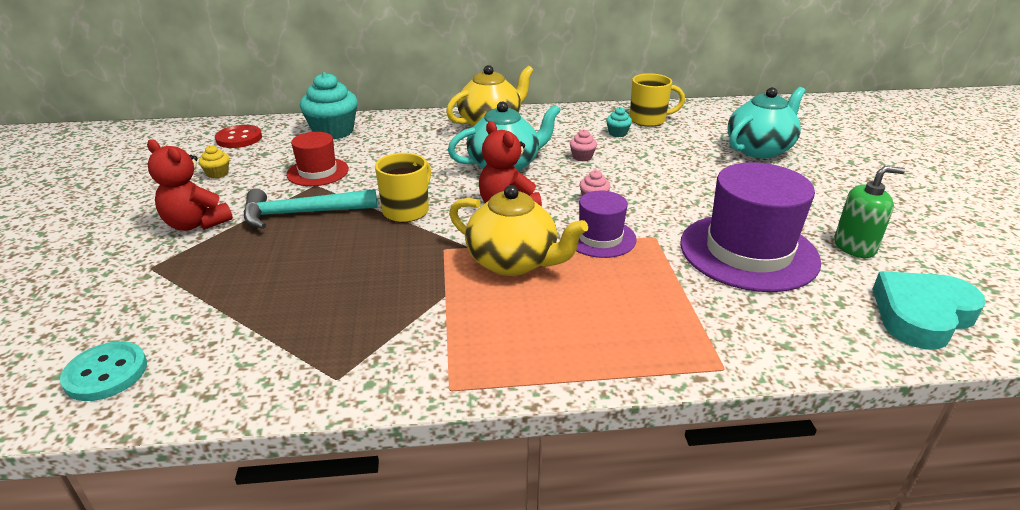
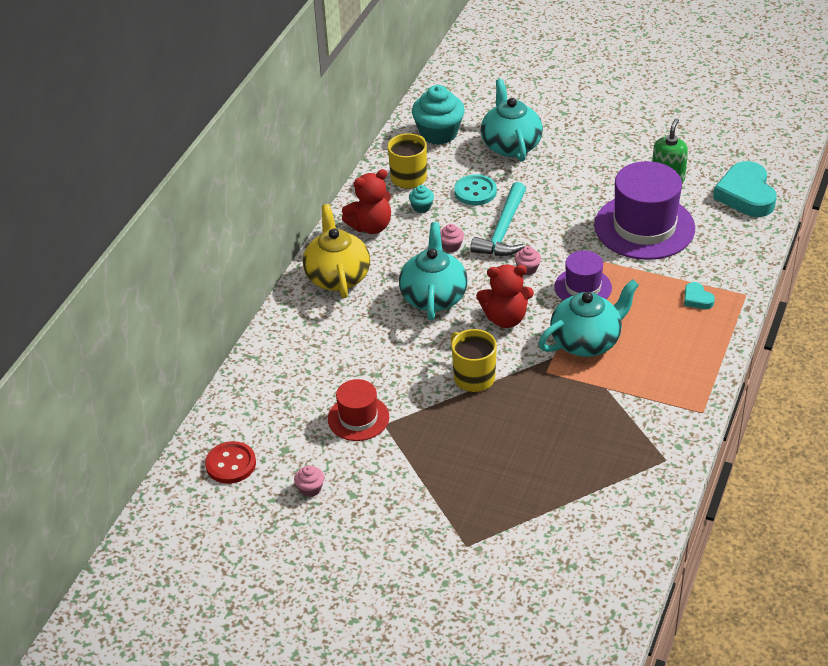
camera: 60 degrees left, 10 degrees up
turquoise button [60,341,147,401] -> turquoise button moved to [454,174,497,205]
red teddy bear [147,139,233,231] -> red teddy bear moved to [342,169,391,234]
yellow cupcake [199,145,229,179] -> pink cupcake [294,465,324,497]
turquoise hammer [244,188,377,229] -> turquoise hammer moved to [470,182,526,256]
turquoise cupcake [300,72,358,139] -> turquoise cupcake moved to [412,85,465,145]
yellow teapot [449,185,588,276] -> turquoise teapot [539,279,639,357]
none -> turquoise heart [684,282,715,309]

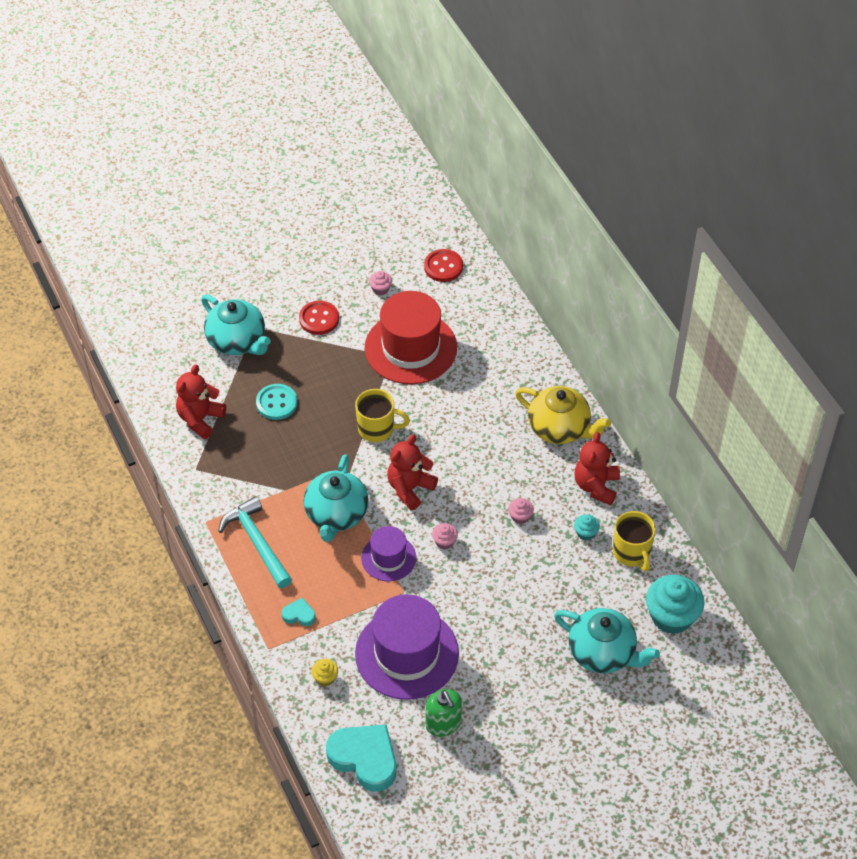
camera: 130 degrees right, 10 degrees up
red hat [328,379,389,441] -> red hat [365,291,457,384], size x1.82
turquoise teapot [399,222,468,320] -> turquoise teapot moved to [201,295,271,355]
turquoise button [454,174,497,205] -> turquoise button moved to [256,384,298,420]
turquoise hammer [470,182,526,256] -> turquoise hammer moved to [218,496,292,588]
none -> red teddy bear [176,365,226,439]
none -> red button [299,301,339,335]
none -> yellow cupcake [311,659,338,686]

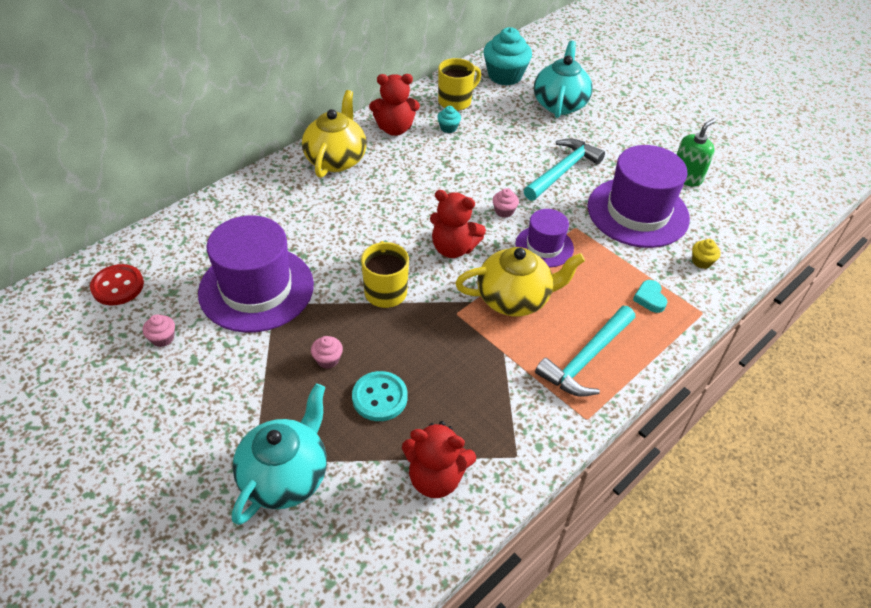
camera: 110 degrees left, 5 degrees down
red button [299,301,339,335] -> none
turquoise teapot [304,454,369,542] -> yellow teapot [455,247,585,316]
turquoise heart [326,724,396,791] -> none
red hat [365,291,457,384] -> purple hat [198,215,314,333]
pink cupcake [508,498,534,524] -> pink cupcake moved to [311,336,343,369]
none -> turquoise hammer [524,138,605,201]

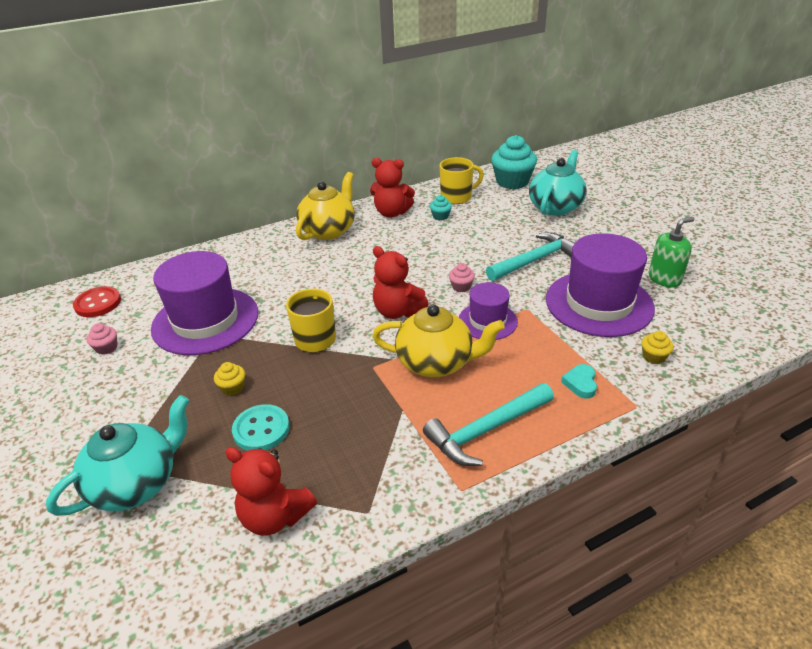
camera: 20 degrees right, 10 degrees down
pink cupcake [311,336,343,369] -> yellow cupcake [214,362,245,396]

